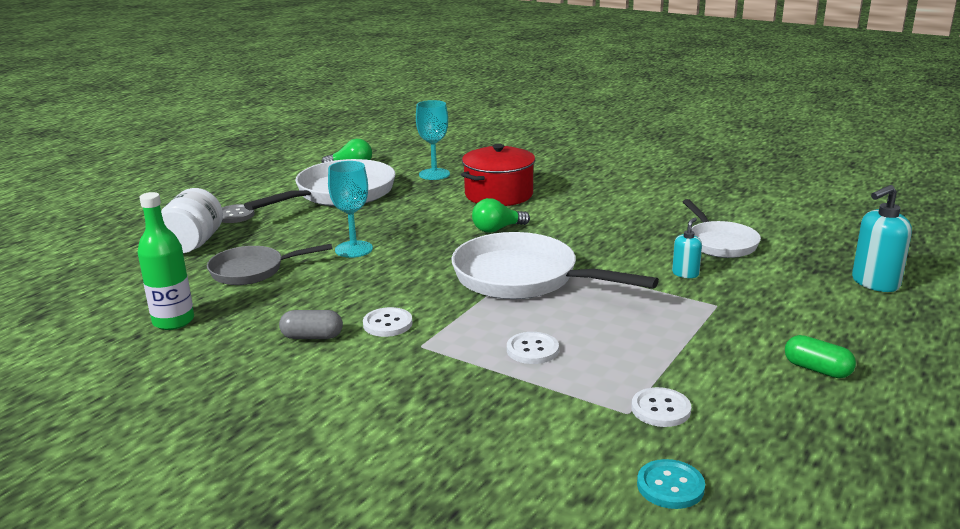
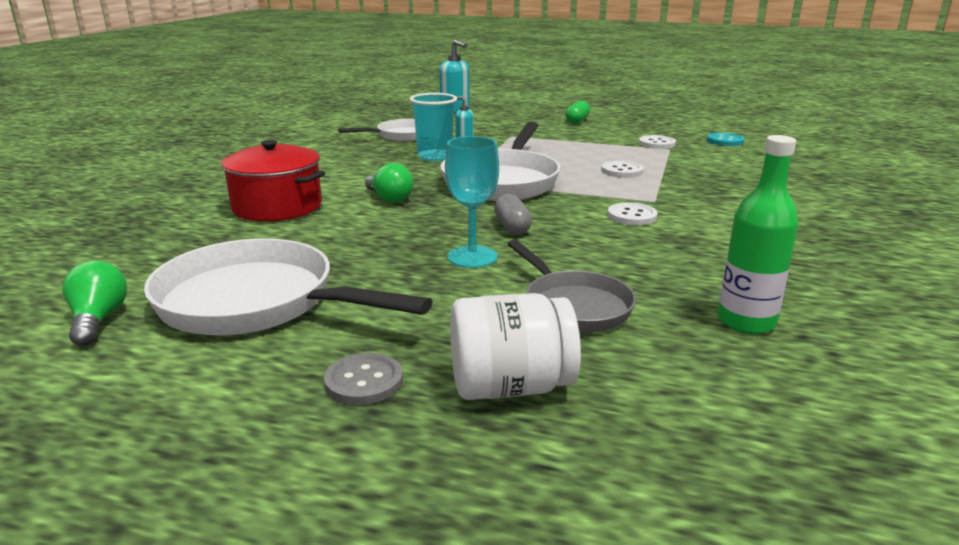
camera: 105 degrees left, 0 degrees up
grey capsule [279,310,343,339] -> grey capsule moved to [494,194,532,235]
turquoise goblet [416,100,450,180] -> none
none -> turquoise cup [410,93,457,161]

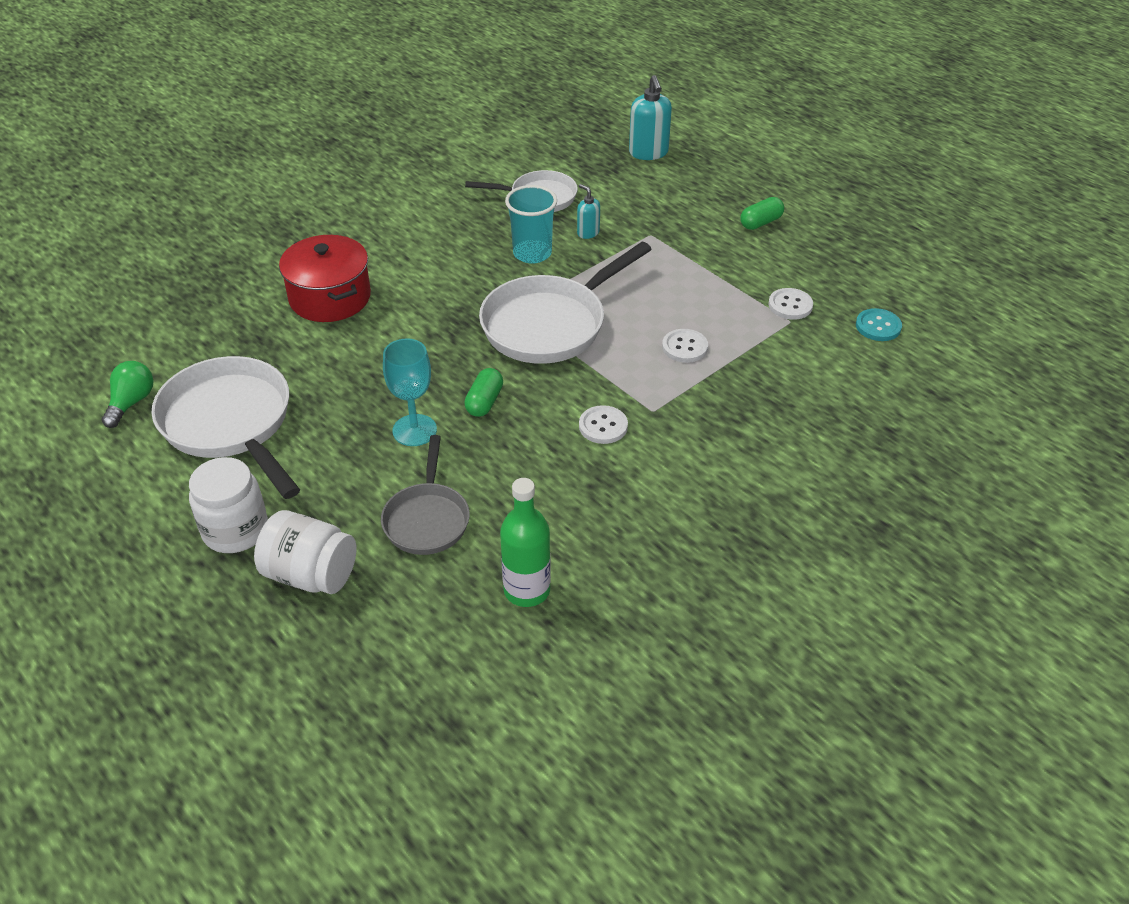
camera: 30 degrees right, 20 degrees up
grey button [324,353,403,405] -> white jar [189,457,268,553]
green light bulb [365,163,413,203] -> none
grey capsule [494,194,532,235] -> green capsule [464,368,503,417]

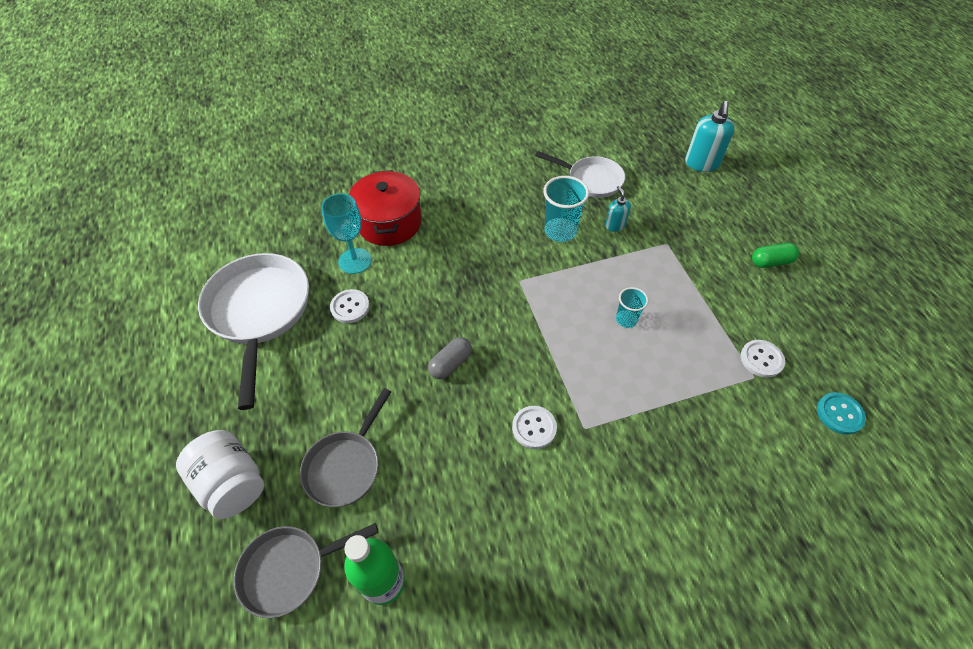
camera: 25 degrees right, 10 degrees up
green light bulb [101,361,154,428] -> none
white jar [189,457,268,553] -> none
turquoise goblet [383,338,437,446] -> turquoise goblet moved to [321,193,372,274]
green capsule [464,368,503,417] -> grey capsule [428,337,472,379]
white pan [479,242,652,364] -> none
white button [662,329,708,363] -> white button moved to [330,289,370,323]
none -> grey pan [234,523,379,618]
none -> turquoise cup [616,287,648,328]

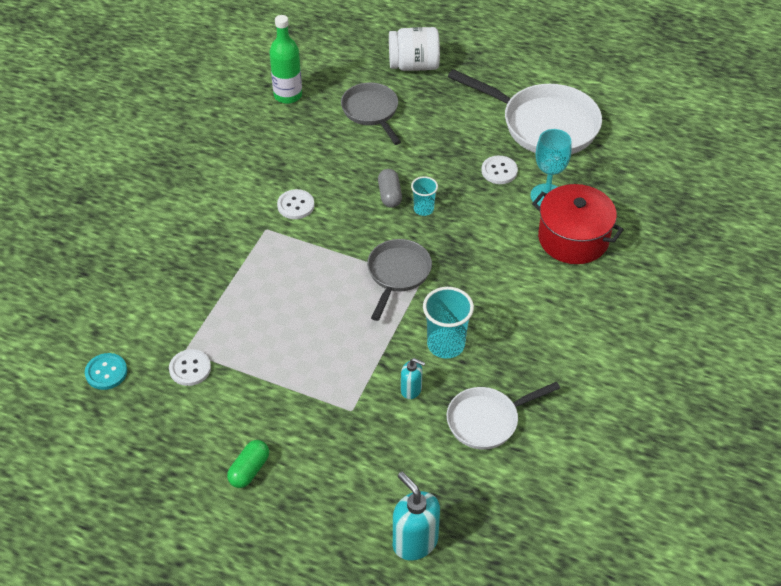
camera: 130 degrees right, 5 degrees down
grey pan [234,523,379,618] -> grey pan moved to [367,239,432,321]
turquoise cup [616,287,648,328] -> turquoise cup moved to [411,176,438,216]

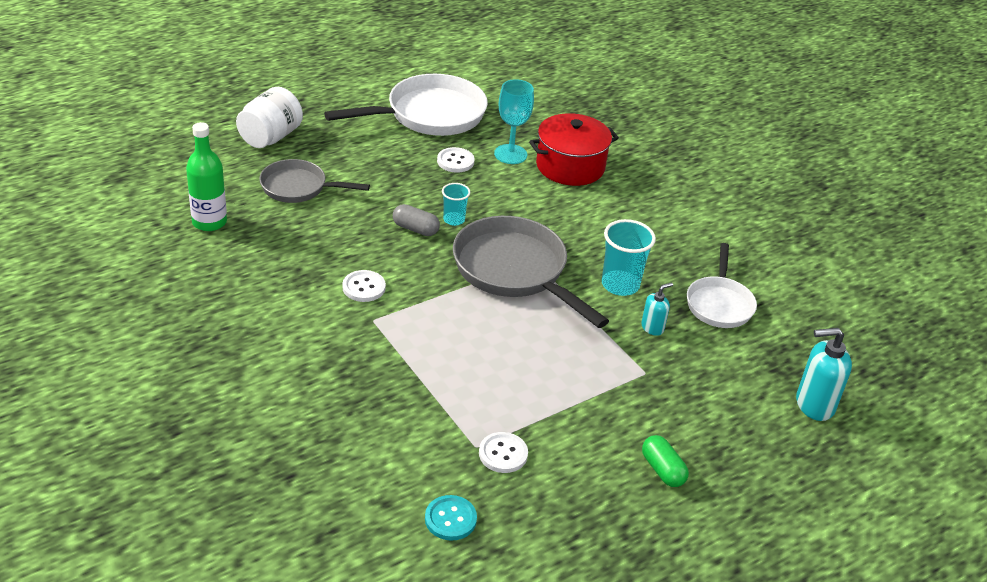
camera: 60 degrees left, 10 degrees down
grey pan [367,239,432,321] -> grey pan [453,216,609,328], size x1.66

